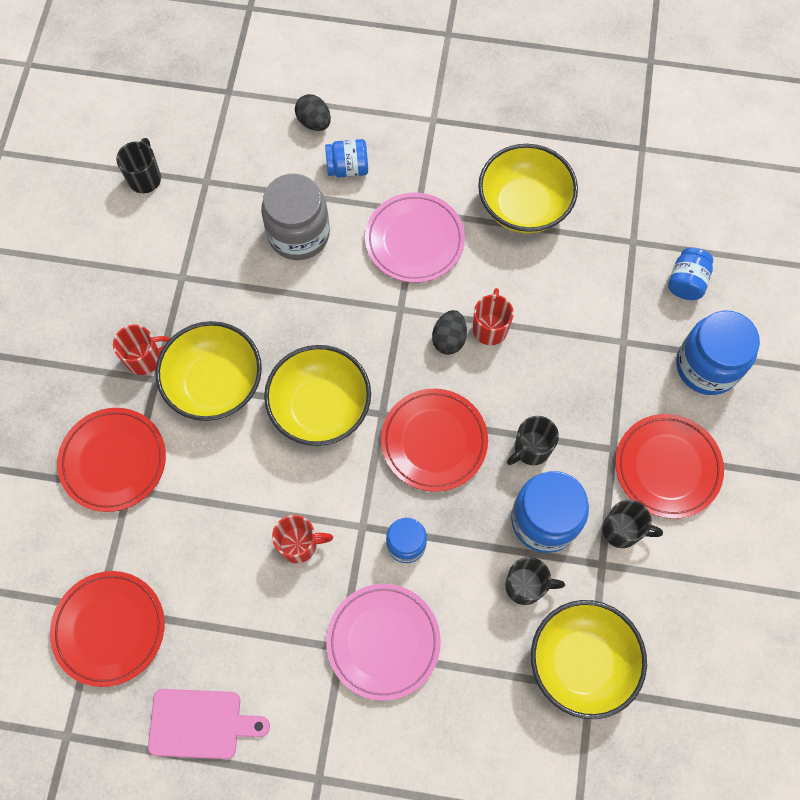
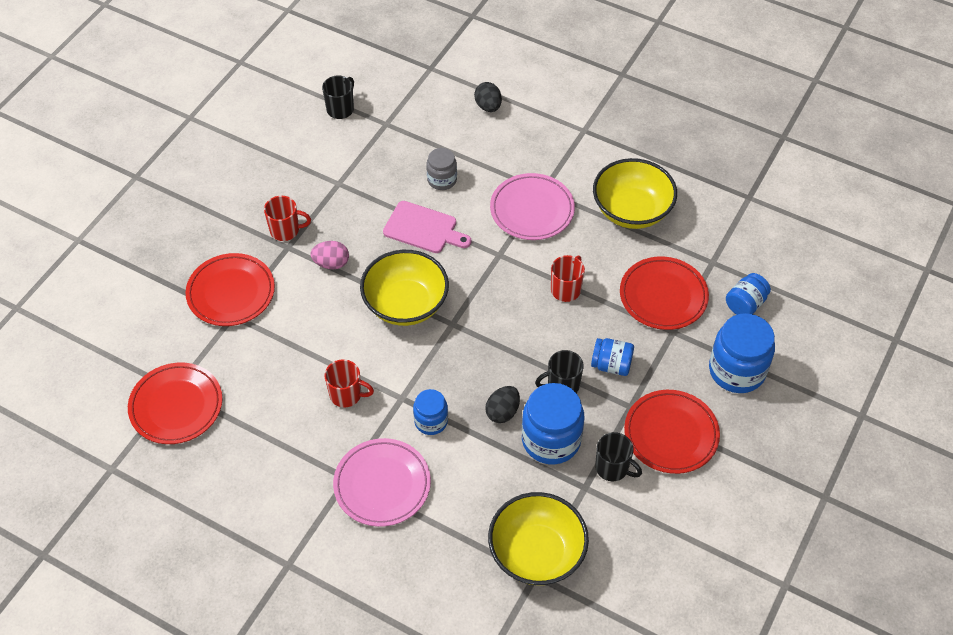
camera: 20 degrees right, 15 degrees down
pink cutting board [148,689,270,759] -> pink cutting board moved to [383,201,471,253]
yellow bowl [156,321,262,421] -> pink egg [310,241,349,269]
grey jar [261,173,330,260] -> grey jar [426,148,457,190], size x0.57
blue jar [325,139,368,177] -> blue jar moved to [591,338,634,376]
red plate [381,389,488,492] -> red plate moved to [620,256,709,330]
black egg [432,310,467,355] -> black egg moved to [485,386,520,423]
black mug [505,557,565,605] -> none

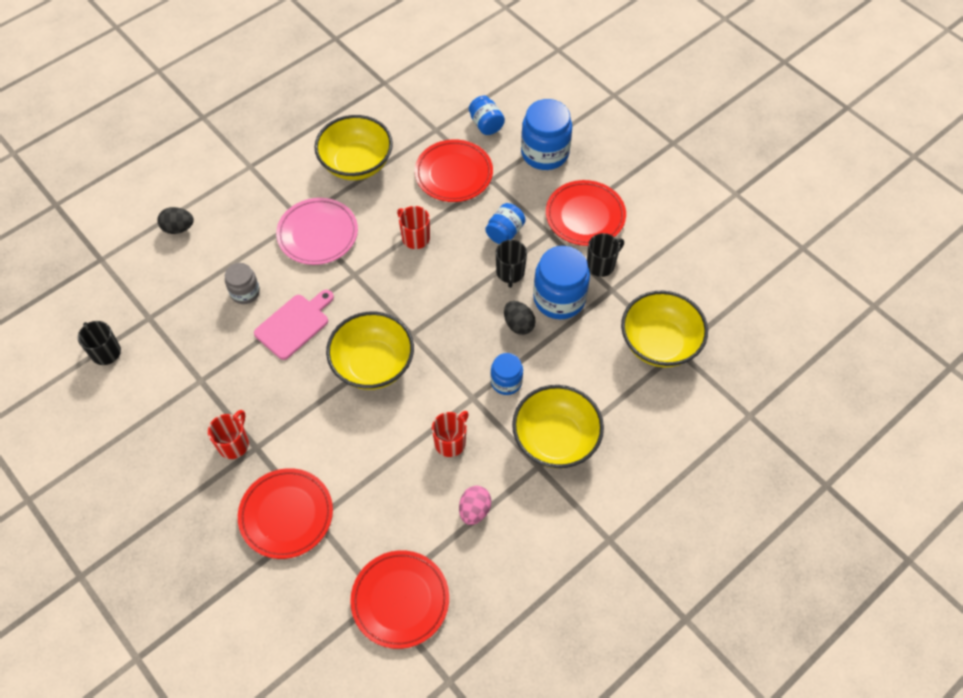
camera: 70 degrees left, 5 degrees up
pink egg [310,241,349,269] -> pink egg moved to [459,486,491,525]
pink plate [333,438,431,527] -> yellow bowl [512,385,604,468]

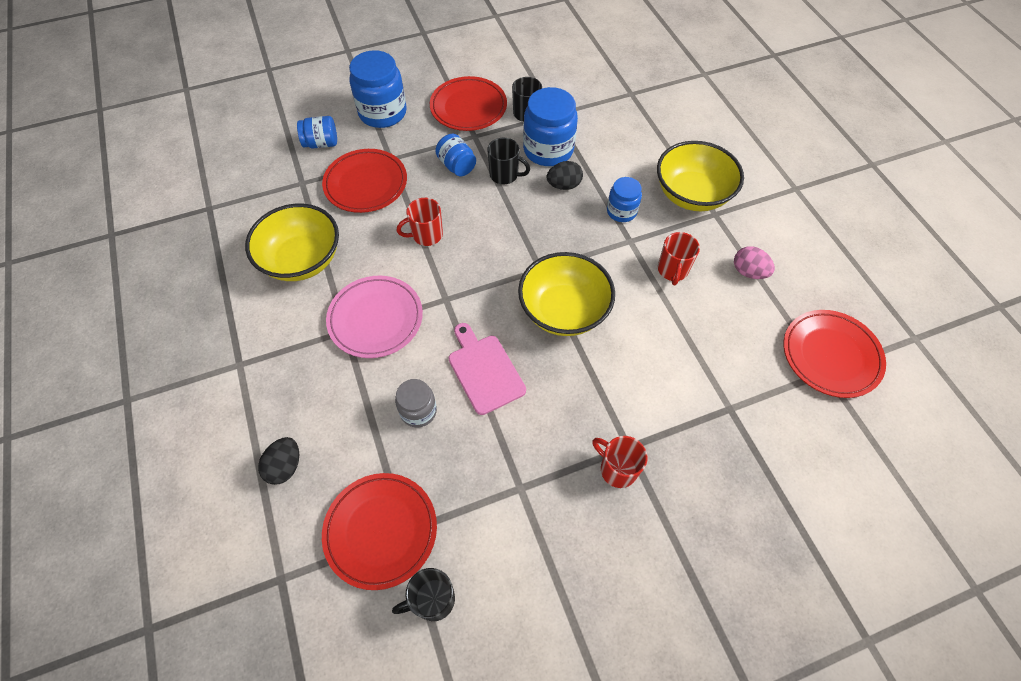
camera: 70 degrees left, 0 degrees up
red plate [238,468,333,559] -> red plate moved to [322,473,437,590]
red mug [432,411,469,457] -> red mug turned 135 degrees counterclockwise [658,232,700,285]
yellow bowl [621,291,708,368] -> none

